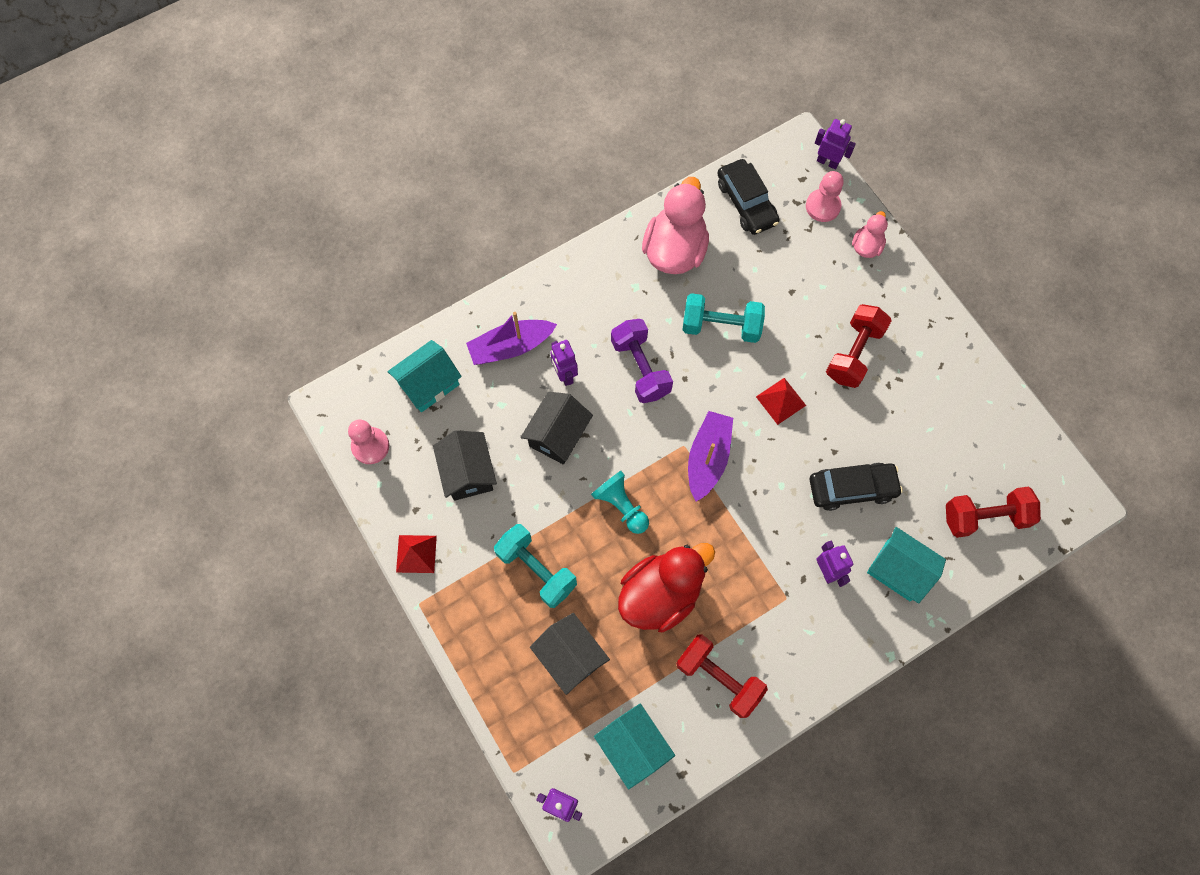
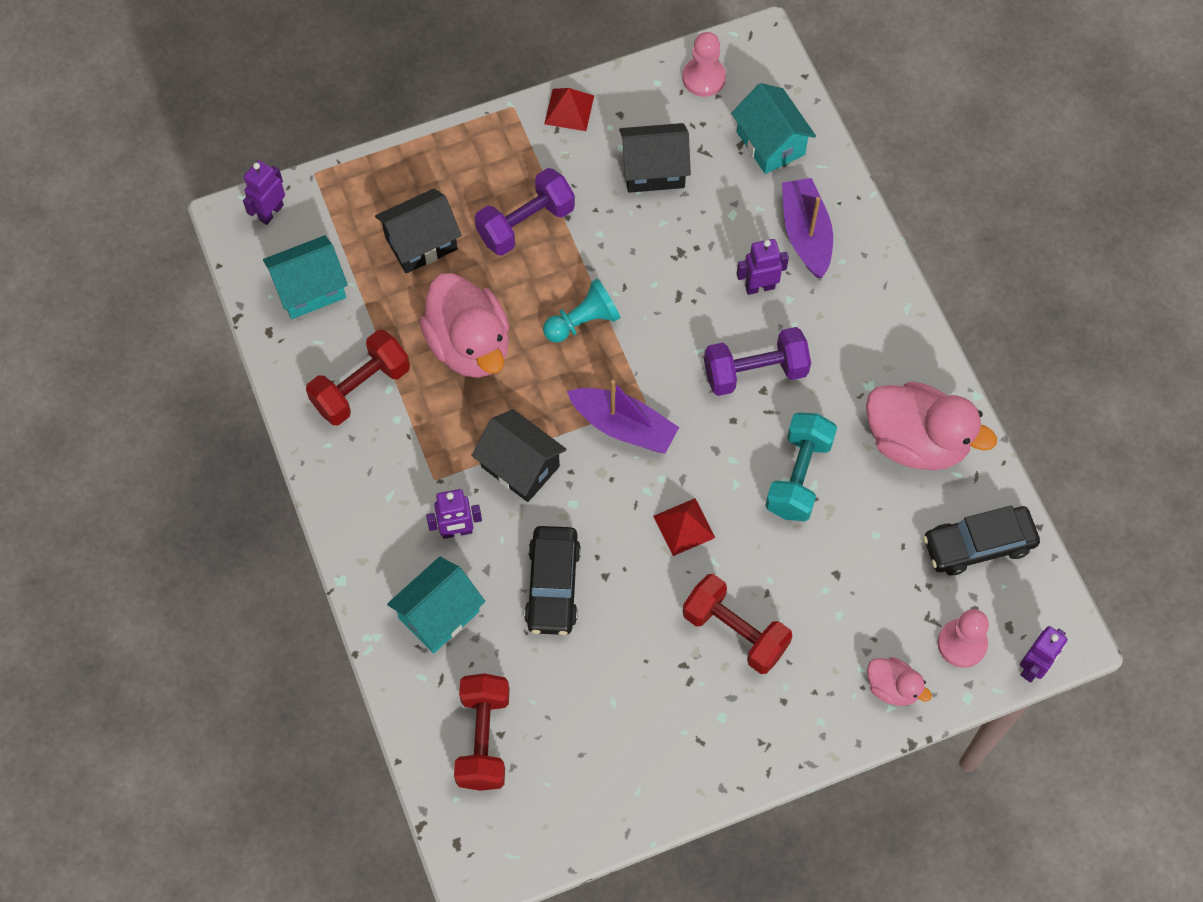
camera: 100 degrees right, 5 degrees down
turquoise dumbbell [494,524,577,608] -> purple dumbbell [475,168,575,256]
black house [521,392,593,464] -> black house moved to [472,409,567,502]
red duck [618,543,715,633] -> pink duck [419,273,509,378]

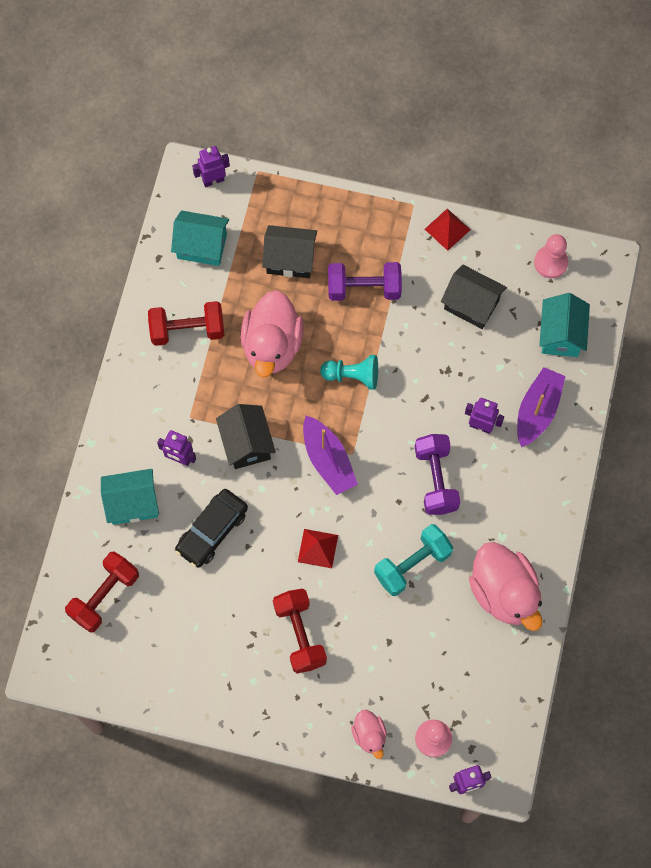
camera: 35 degrees right, 5 degrees up
purple dumbbell [704,327,811,396] -> purple dumbbell turned 60 degrees clockwise [415,434,460,515]
black car [923,505,1040,575] -> none

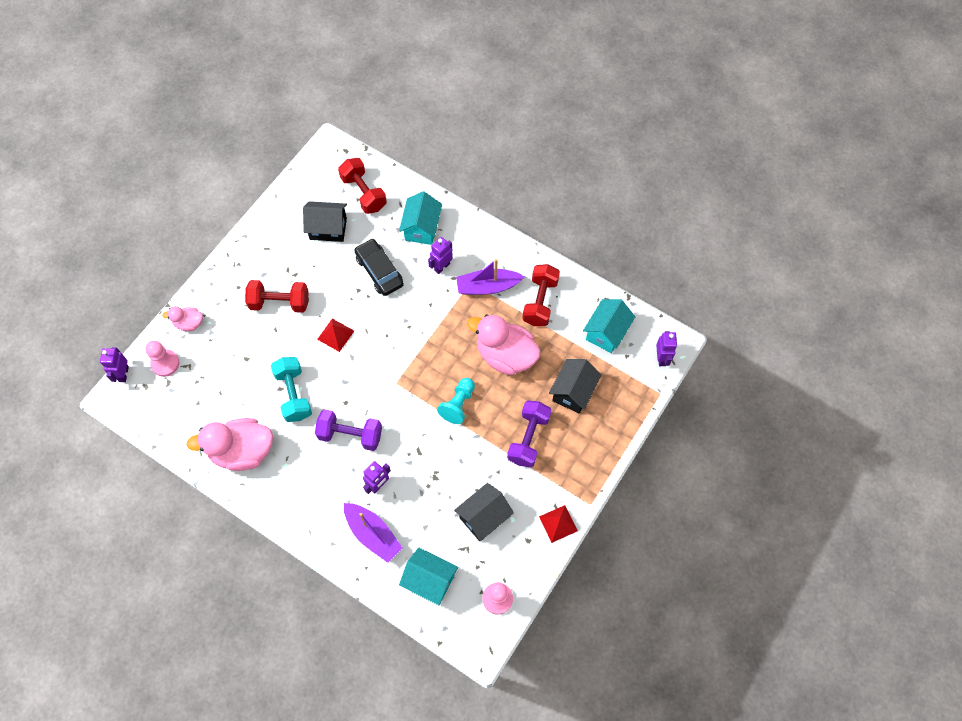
camera: 110 degrees right, 5 degrees down
black house [216,404,276,469] -> black house moved to [303,201,347,242]
purple boat [303,416,358,495] -> purple boat moved to [456,259,525,295]

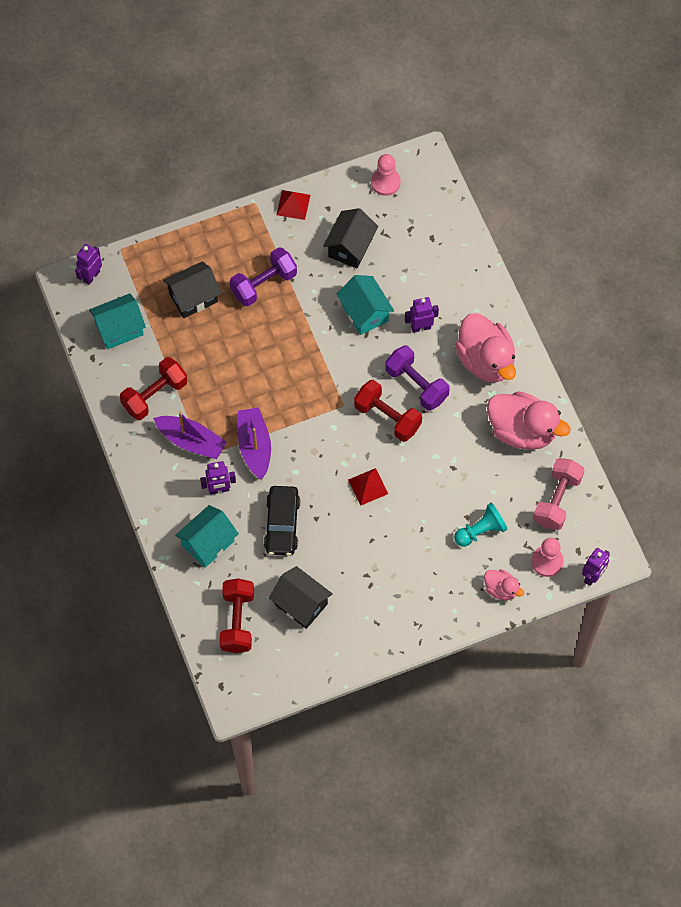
camera: 145 degrees left, 0 degrees up
red dumbbell [245,280,308,313] -> red dumbbell moved to [354,380,422,442]
turquoise dumbbell [271,357,312,422] -> none
purple boat [344,503,403,563] -> purple boat moved to [238,407,271,480]
turquoise house [399,548,458,605] -> turquoise house moved to [337,275,394,335]
turquoise pawn [437,378,475,424] -> turquoise pawn moved to [454,502,508,547]
black house [454,483,514,541] -> black house turned 60 degrees counterclockwise [323,208,378,268]
pink duck [467,314,541,375] -> pink duck moved to [455,313,516,383]
none -> pink dumbbell [533,458,584,530]

